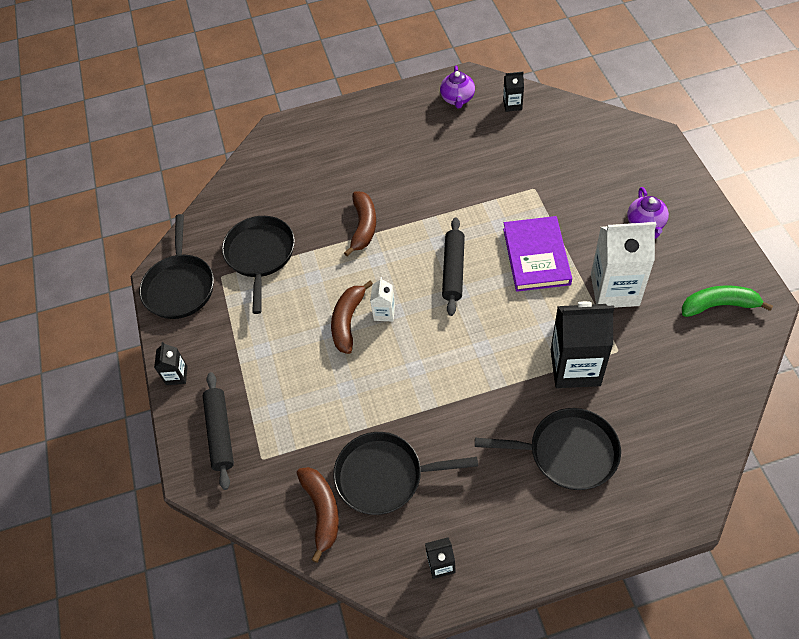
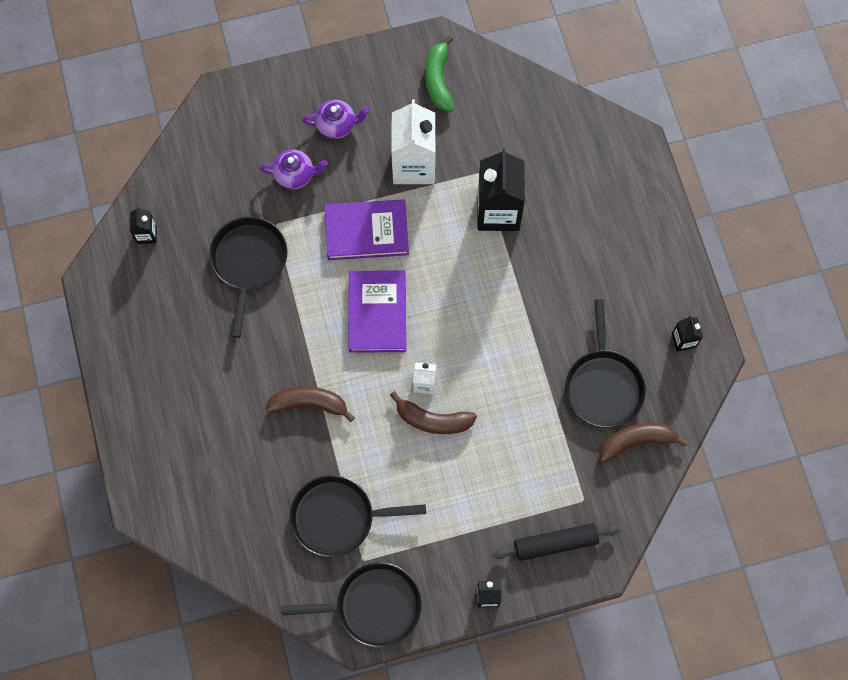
camera: 95 degrees left, 15 degrees up
purple teapot [440,65,475,108] -> purple teapot moved to [260,150,328,190]
black rolling pin [442,217,465,316] -> purple book [348,270,406,353]
black pan [475,408,621,490] -> black pan moved to [209,217,288,338]

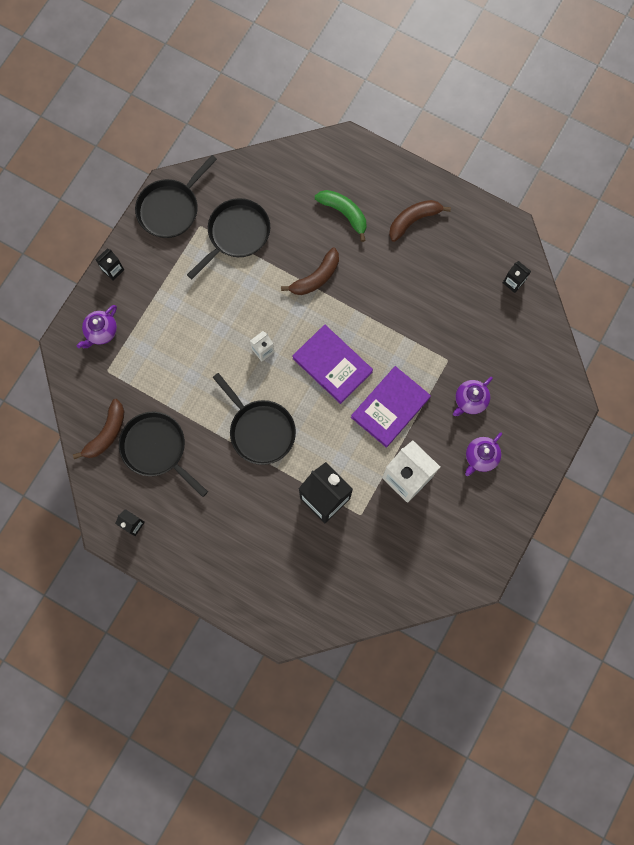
camera: 135 degrees right, 5 degrees up
black pan [209,217,288,338] -> black pan moved to [213,373,296,465]
brown banana [390,391,477,434] -> brown banana moved to [389,200,451,242]
green banana [425,36,454,112] -> green banana moved to [315,190,366,242]
black rolling pin [493,523,620,561] -> purple teapot [77,305,117,348]

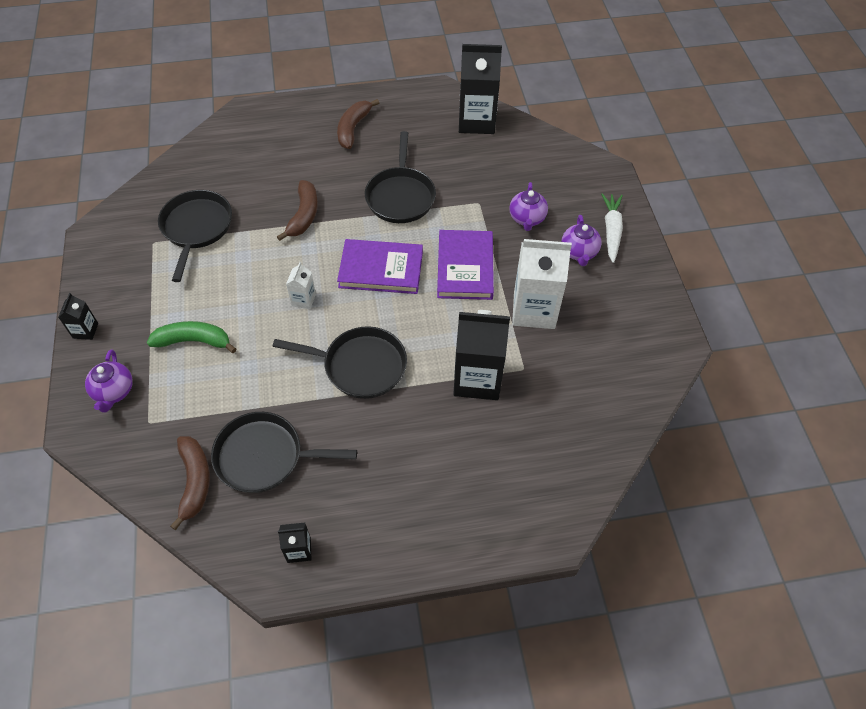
camera: 40 degrees left, 20 degrees down
black pan [135,155,217,238] -> black pan moved to [365,131,436,223]
green banana [315,190,366,242] -> green banana moved to [147,321,236,353]
black carton [503,261,531,293] -> black carton [459,44,502,134], size x2.14
none -> white carrot [601,193,623,263]

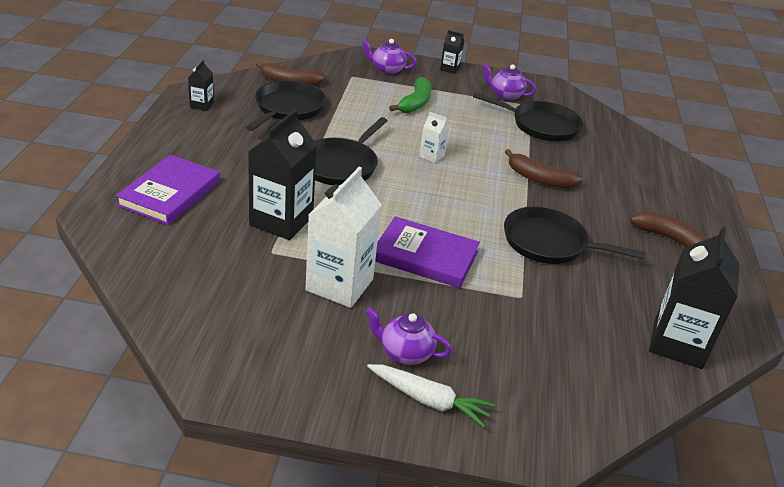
camera: 105 degrees right, 20 degrees down
purple book [337,239,423,294] -> purple book moved to [115,155,220,225]
purple teapot [509,182,548,231] -> purple teapot moved to [482,63,536,101]

